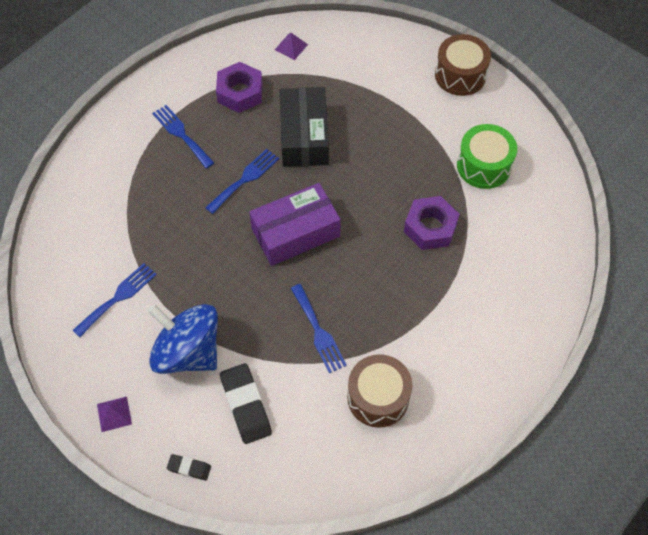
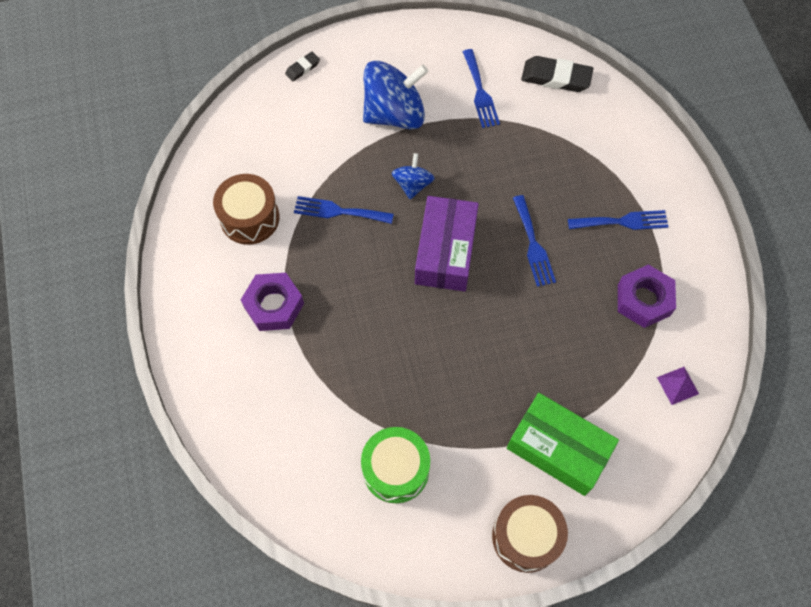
camera: 125 degrees right, 5 degrees up
purple pyramid [97,397,132,432] -> none
black eraser [220,363,272,444] -> black eraser moved to [521,56,593,92]
black box [279,87,329,167] -> none
purple nut [404,196,460,250] -> purple nut moved to [241,273,304,331]
none -> blue spinning top [392,153,435,199]
none -> green box [507,393,619,496]

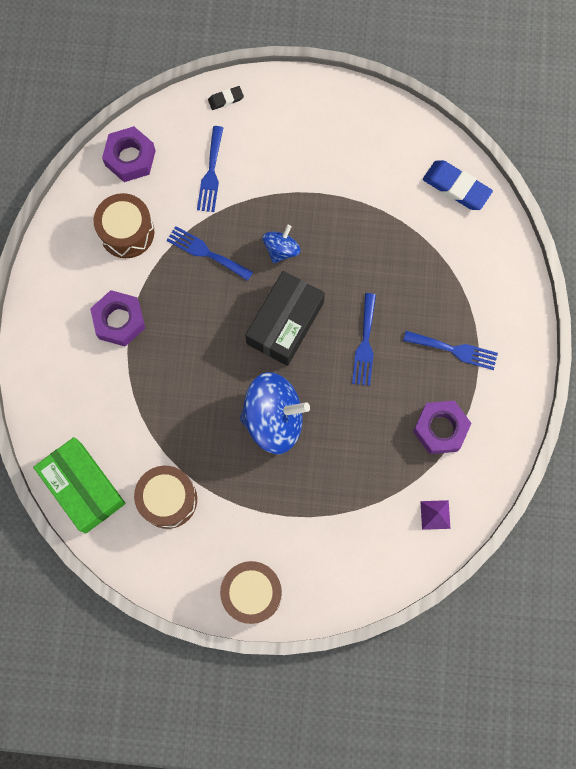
camera: 20 degrees right, 10 degrees up
green drum [361,427,430,503] -> brown drum [134,466,197,529]
blue spinning top [363,61,428,130] -> blue spinning top moved to [240,372,310,454]
purple box [415,196,479,292] -> black box [245,271,325,366]
blue fork [463,49,500,128] -> blue fork moved to [197,126,223,212]
green box [507,393,619,496] -> green box moved to [33,437,126,533]
black eraser [521,56,593,92] -> blue eraser [423,160,493,210]
none -> purple nut [102,126,156,182]

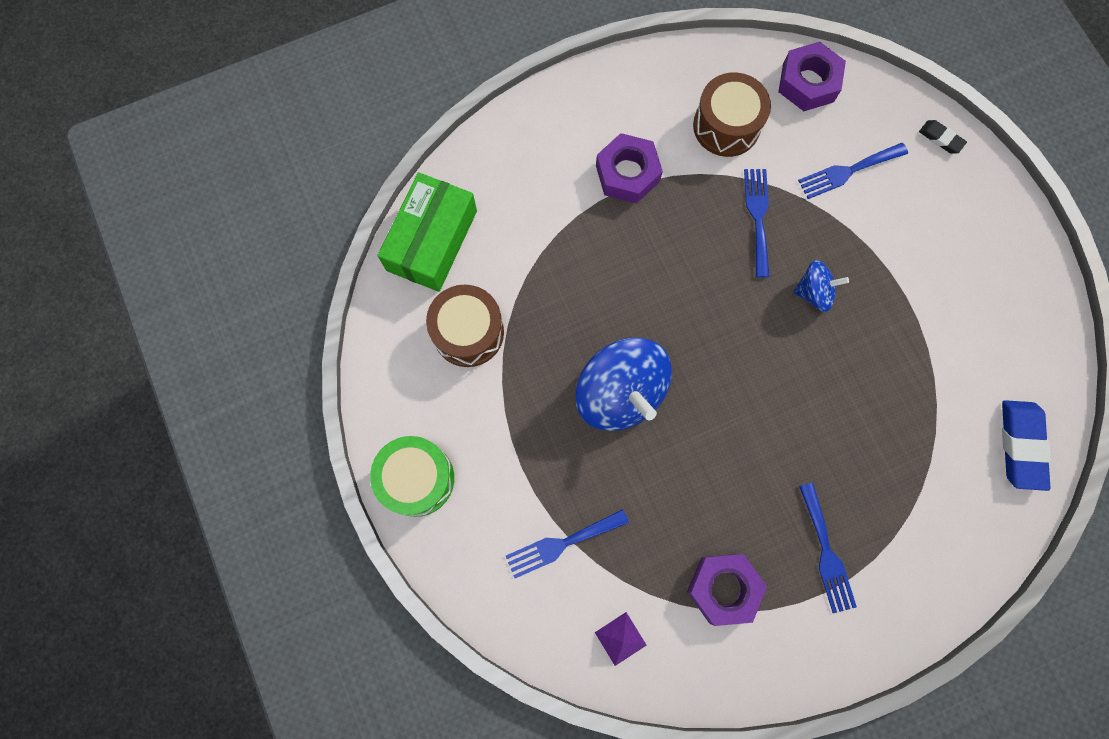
camera: 60 degrees right, 0 degrees up
brown drum [220,561,282,624] -> green drum [370,436,454,517]
black box [245,271,325,366] -> none
blue fork [352,293,376,386] -> blue fork moved to [506,509,629,578]

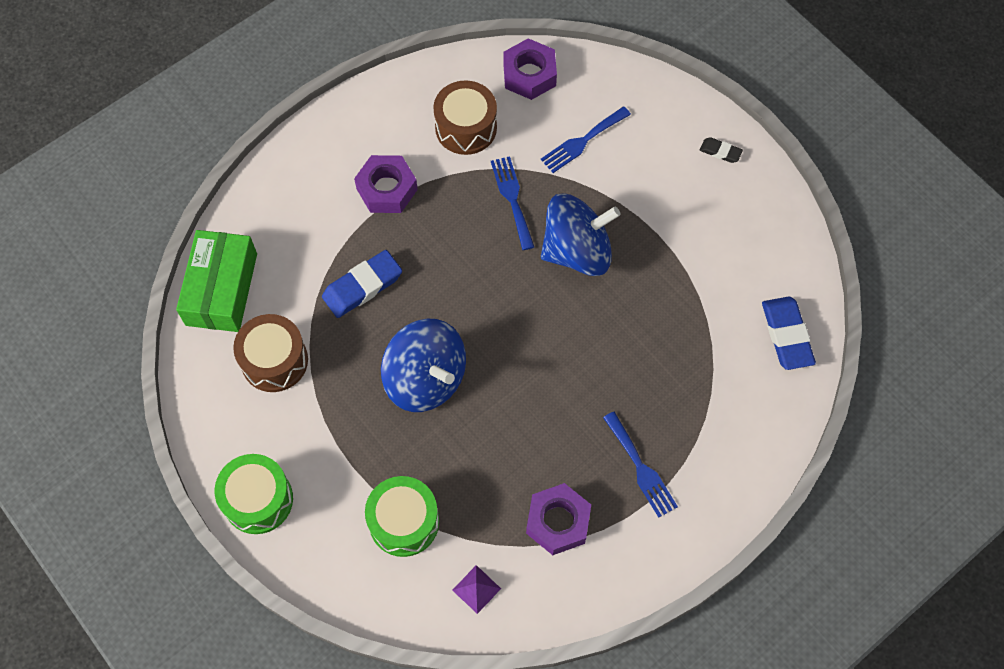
camera: 15 degrees left, 10 degrees down
blue fork [506,509,629,578] -> green drum [365,476,439,557]
blue spinning top [793,260,849,312] -> blue spinning top [541,194,620,276], size x1.92
black eraser [919,120,967,154] -> black eraser moved to [700,137,743,163]
none -> blue eraser [322,250,402,318]

